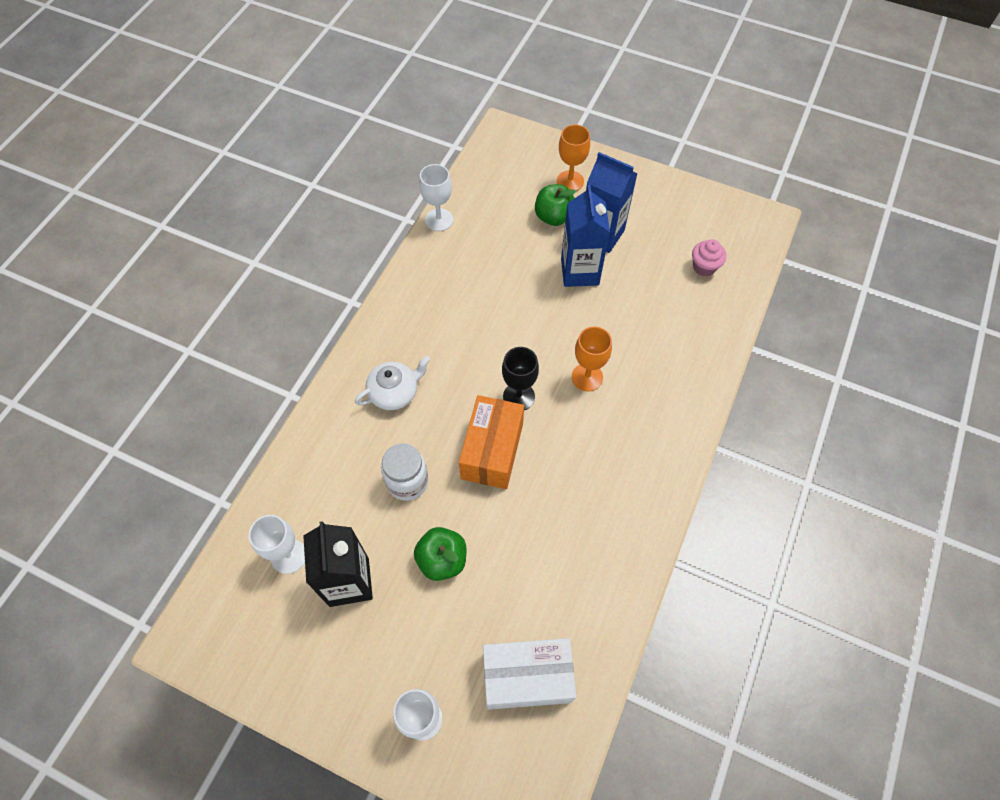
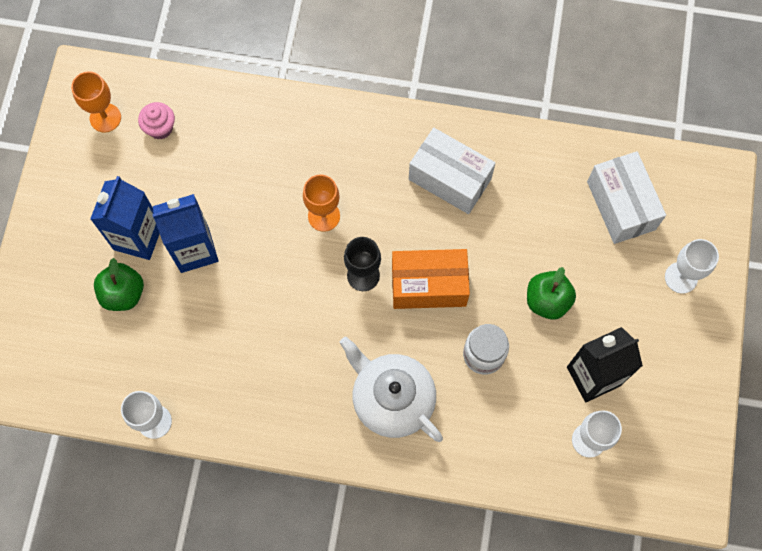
camera: 105 degrees left, 10 degrees up
white teapot [355,356,430,410] -> white teapot [340,337,443,442], size x1.54
orange goblet [557,124,590,191] -> orange goblet moved to [71,71,121,132]
none -> white box [409,128,496,214]

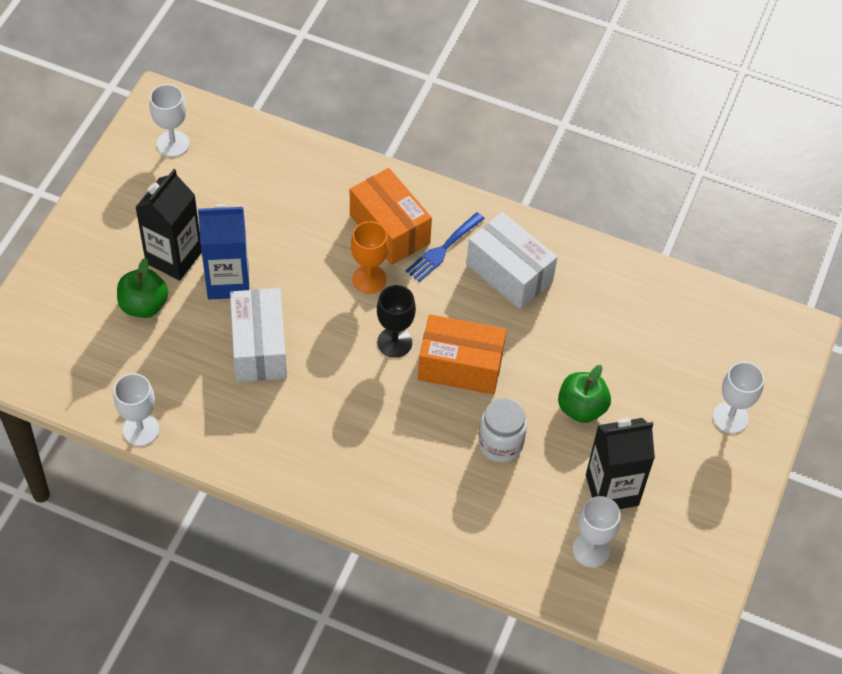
camera: 10 degrees right, 15 degrees down
orange goblet [71,71,121,132] -> white goblet [149,84,190,157]
blue carton [90,176,160,260] -> black carton [135,169,202,281]
pink cupcake [138,102,175,139] -> none
white teapot [340,337,443,442] -> none
white box [587,151,666,244] -> white box moved to [230,288,287,382]
none -> orange box [350,168,432,265]
none -> blue fork [406,212,485,282]

